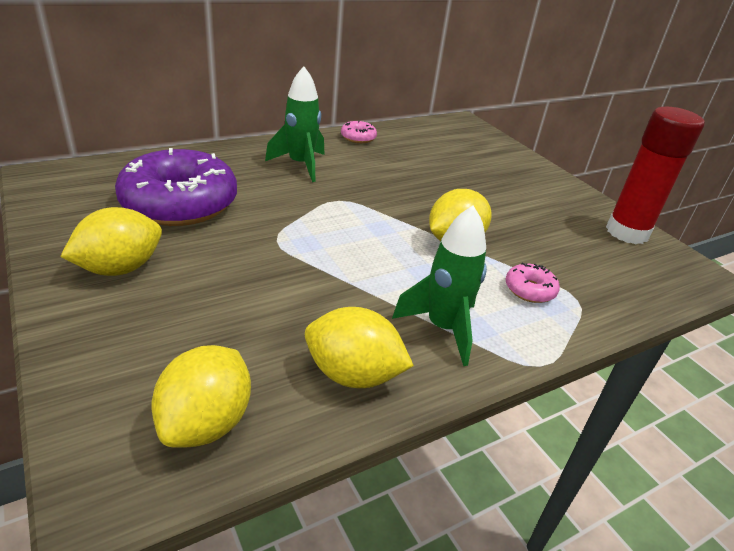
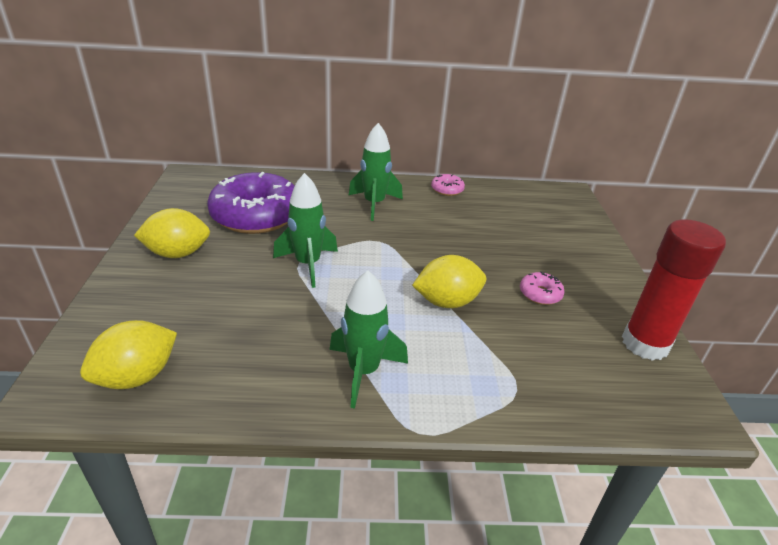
camera: 30 degrees right, 0 degrees up
yellow lemon [305,307,414,388] -> none
pink donut [505,263,560,303] -> pink donut moved to [520,271,565,305]
none -> green rocket [273,173,338,288]

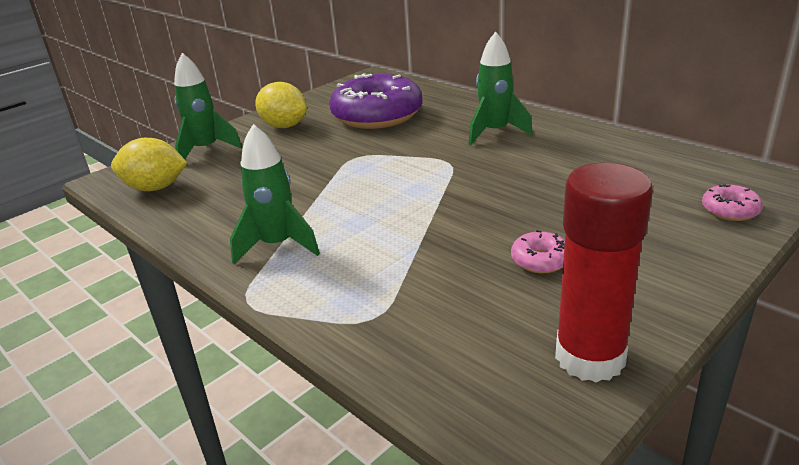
camera: 50 degrees right, 5 degrees down
green rocket [273,173,338,288] -> green rocket moved to [174,53,242,159]
yellow lemon [412,255,486,308] -> none
pink donut [431,174,465,196] -> pink donut moved to [702,184,763,221]

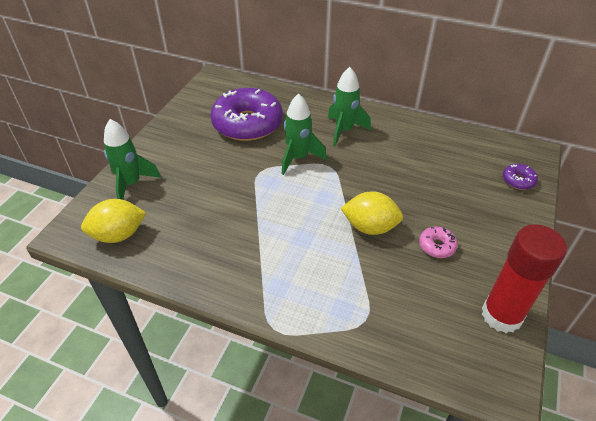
camera: 25 degrees left, 15 degrees up
green rocket [230,124,320,264] -> green rocket moved to [282,93,327,175]
yellow lemon [255,82,307,128] -> yellow lemon moved to [341,191,403,235]
pink donut [702,184,763,221] -> purple donut [503,164,538,190]

